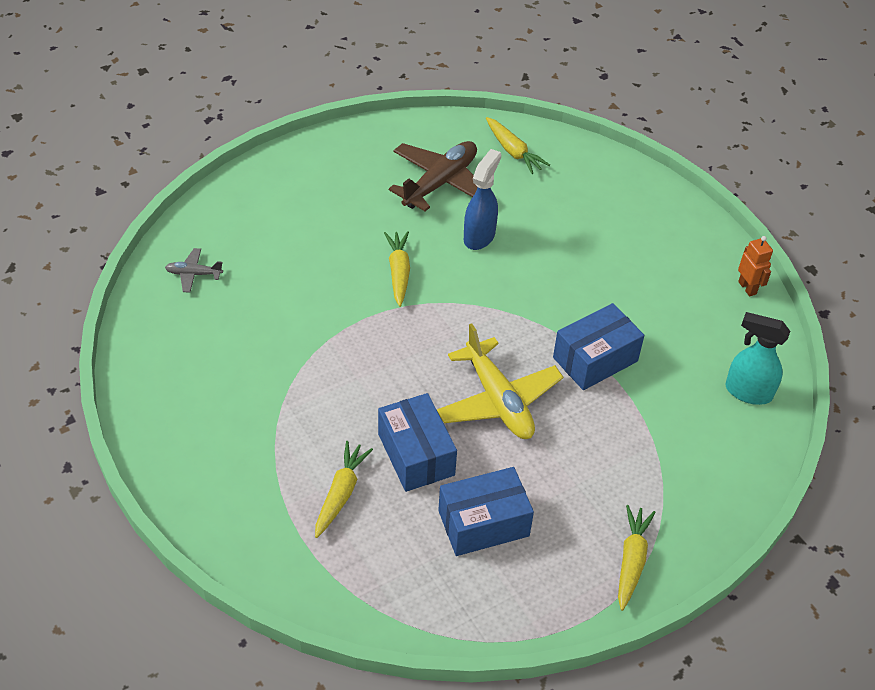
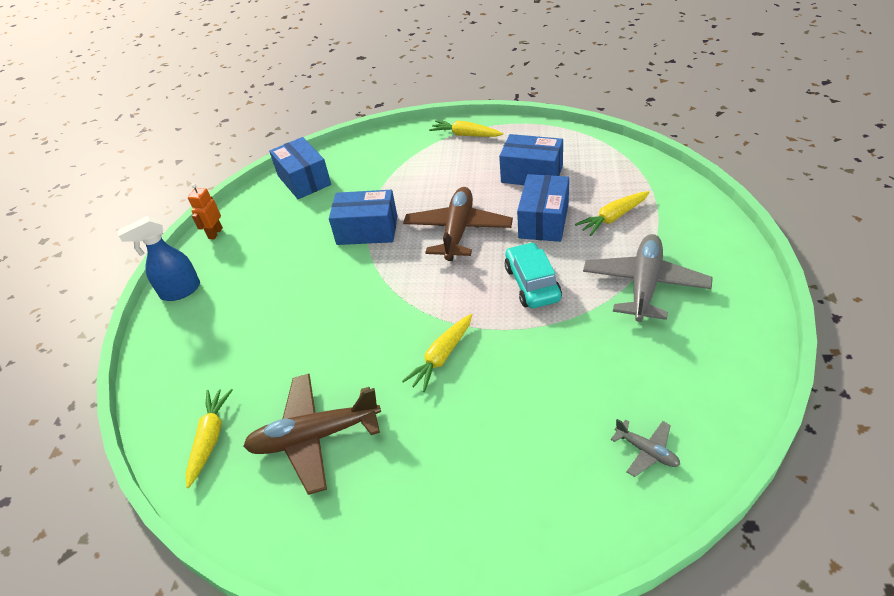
camera: 135 degrees left, 5 degrees down
yellow plane [437,323,563,439] -> brown plane [403,187,513,261]
blue spray bottle [464,149,501,250] -> blue spray bottle moved to [117,216,200,301]
yellow carrot [618,505,656,611] -> yellow carrot turned 60 degrees clockwise [429,120,503,137]
turquoise spray bottle [725,312,790,405] -> blue box [269,137,331,199]
none -> turquoise car [505,242,562,308]
none -> grey plane [583,234,713,322]

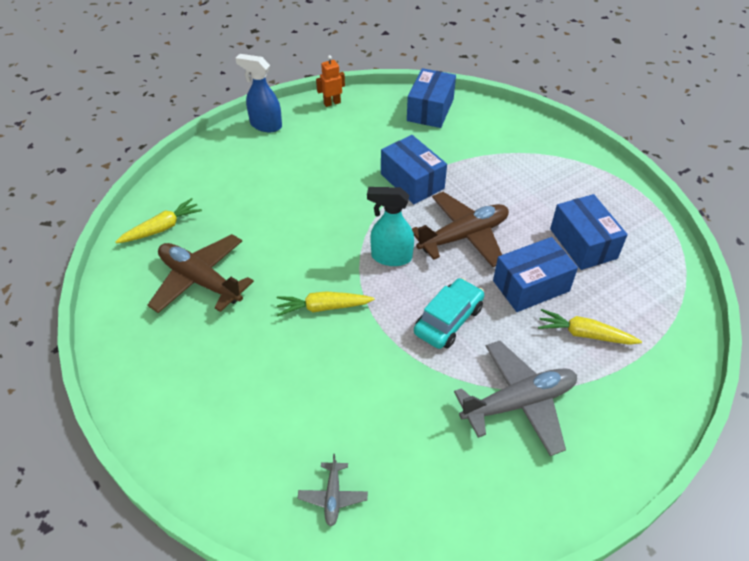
camera: 45 degrees right, 5 degrees up
yellow carrot [429,120,503,137] -> none
none -> turquoise spray bottle [367,187,414,266]

